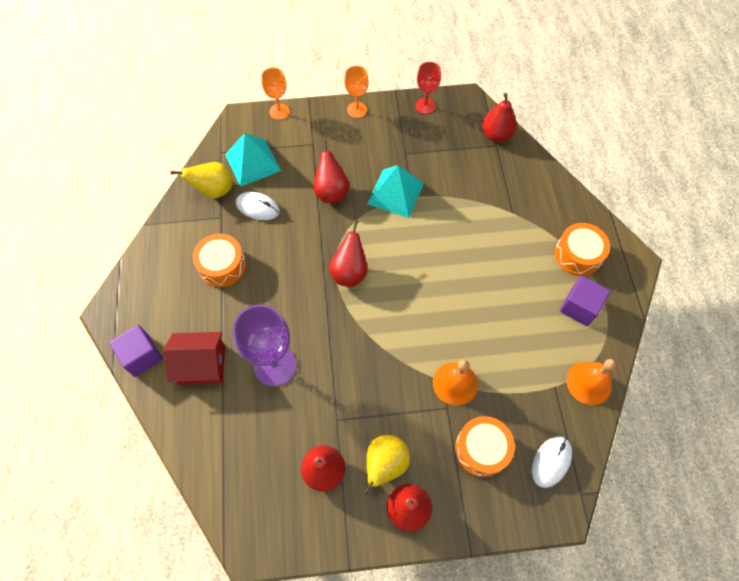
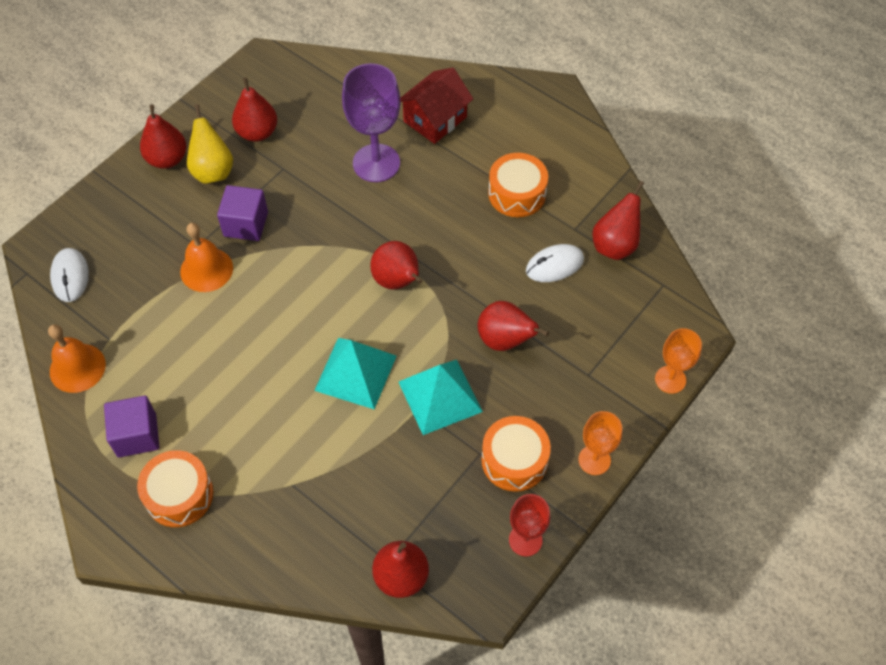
camera: 135 degrees right, 5 degrees down
purple cube [109,325,163,377] -> purple cube moved to [217,185,268,241]
yellow pear [170,162,233,198] -> red pear [592,181,644,260]
turquoise pyramid [225,133,281,187] -> turquoise pyramid moved to [314,338,397,409]
orange drum [455,416,515,477] -> orange drum moved to [481,416,551,492]

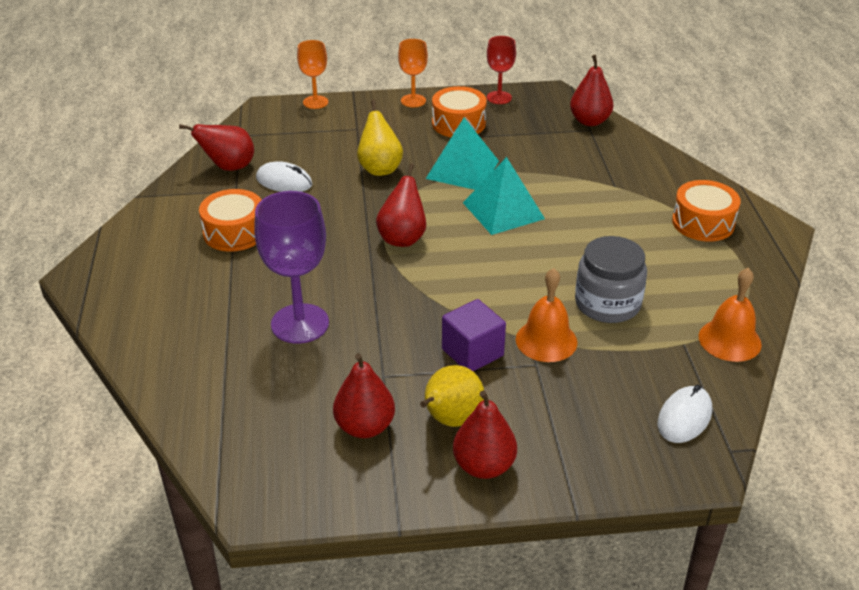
camera: 135 degrees left, 20 degrees down
purple cube [104,395,159,457] -> none
red house [400,68,473,144] -> none
red pear [478,301,549,351] -> yellow pear [357,100,403,176]
none -> grey jar [575,236,647,323]

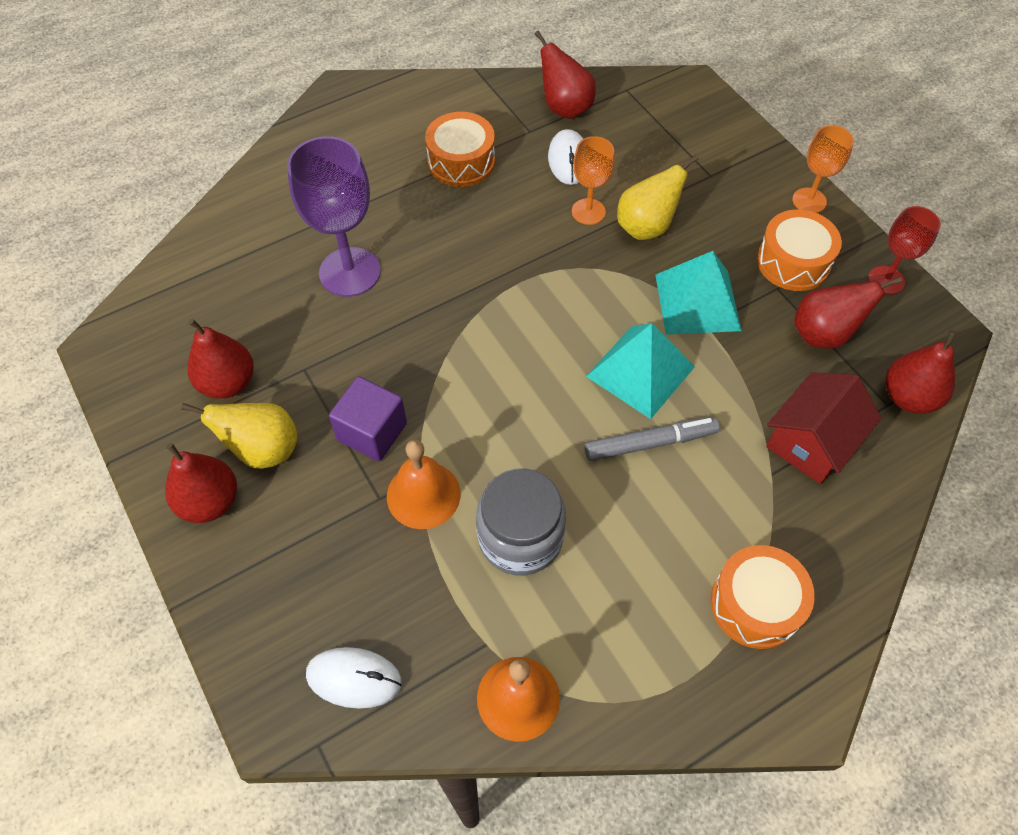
camera: 65 degrees right, 20 degrees up
orange goblet [297,40,328,109] -> orange goblet moved to [572,136,615,225]
red pear [376,163,426,247] -> red pear moved to [794,277,902,349]
none -> grey marker [584,417,720,461]
none -> red house [766,372,882,484]

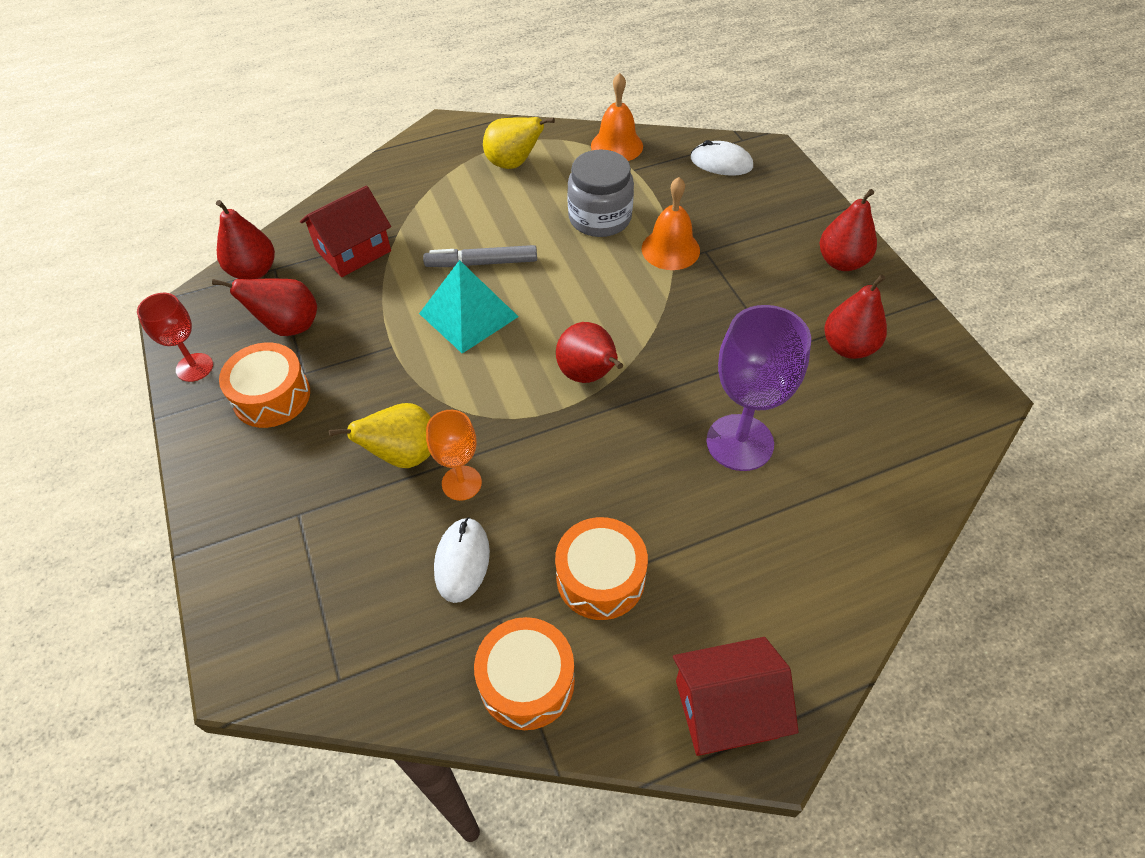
camera: 170 degrees left, 5 degrees down
yellow pear [181,403,298,469] -> yellow pear moved to [483,117,555,169]
purple cube [329,376,407,462] -> none
red pear [534,31,596,119] -> red pear moved to [556,322,623,383]
turquoise pyramid [655,251,741,335] -> none
orange drum [711,545,815,649] -> orange drum moved to [474,617,575,730]
orange goblet [792,125,854,213] -> none
none -> red house [673,637,798,756]

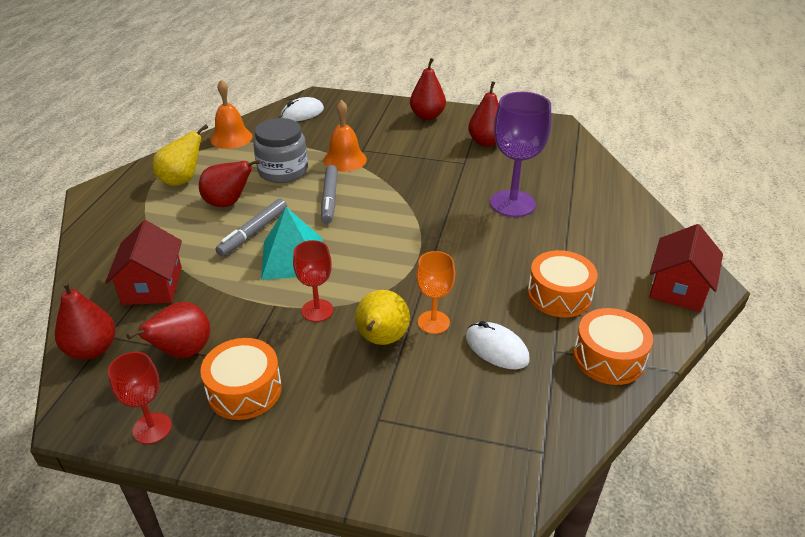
camera: 55 degrees left, 15 degrees down
red pear [556,322,623,383] -> red pear moved to [199,159,261,207]
none -> red goblet [293,240,333,322]
none -> grey marker [321,165,338,224]

